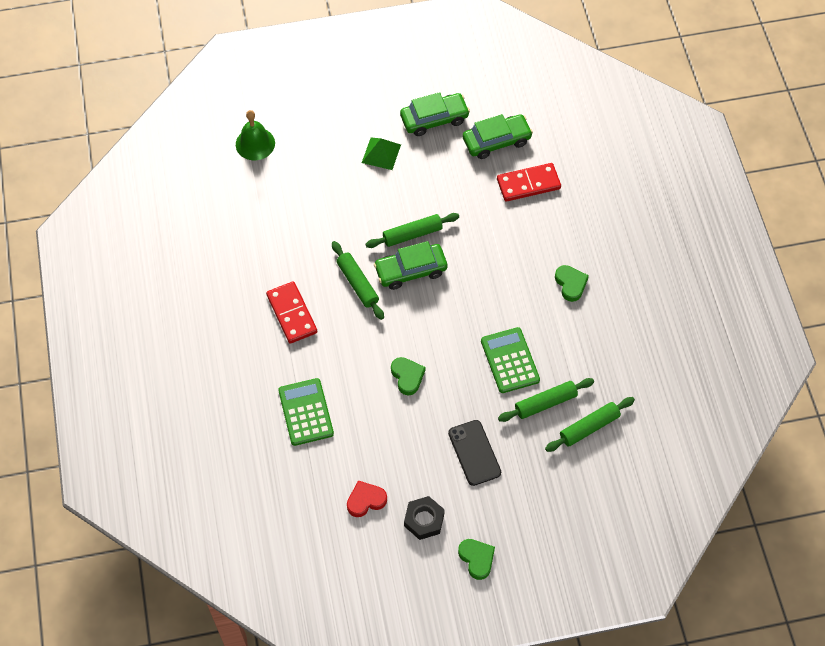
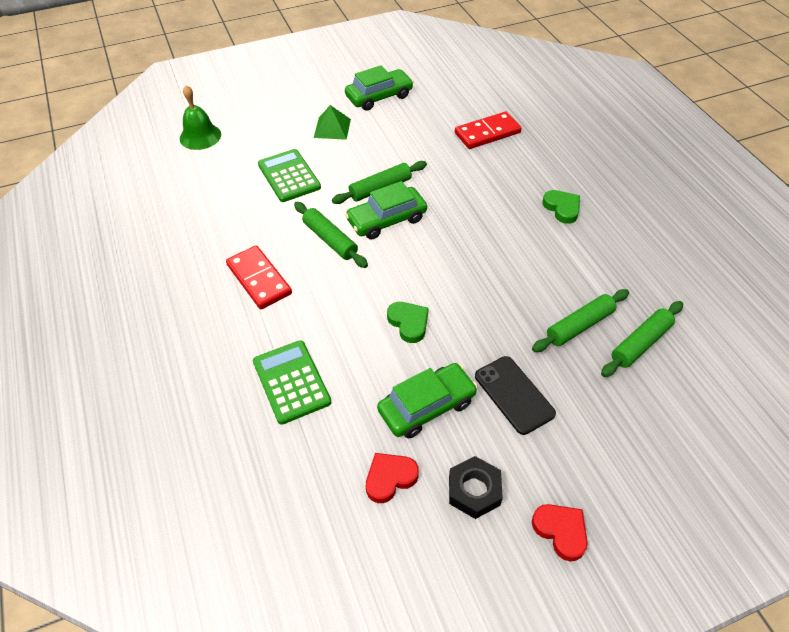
camera: 10 degrees left, 10 degrees down
green heart [458,539,495,580] -> red heart [532,504,588,561]
green car [463,114,533,159] -> green car moved to [377,363,478,439]
green calculator [481,327,540,393] -> green calculator moved to [258,149,321,202]

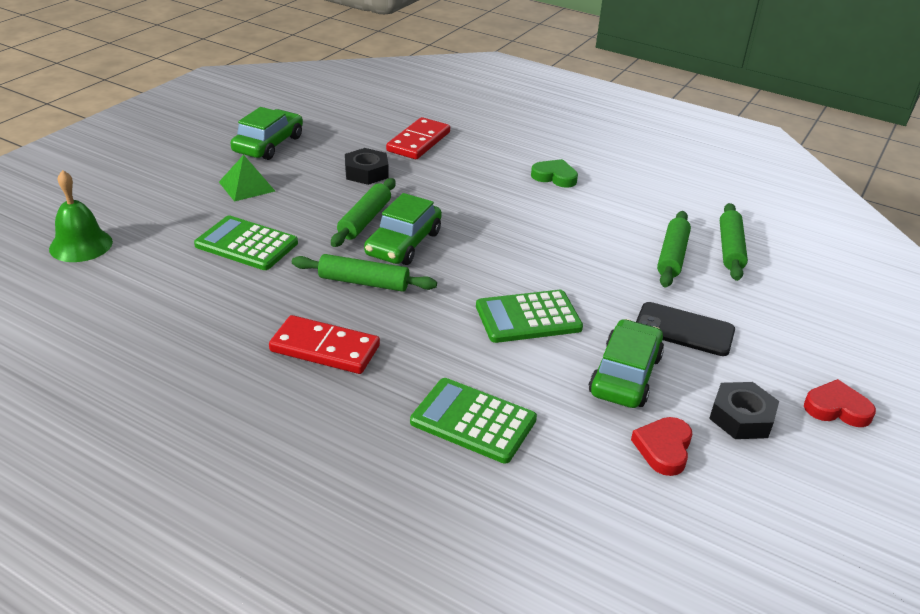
camera: 40 degrees left, 15 degrees down
green heart [387,302,429,343] -> green calculator [476,290,583,343]
none -> black nut [345,148,389,185]

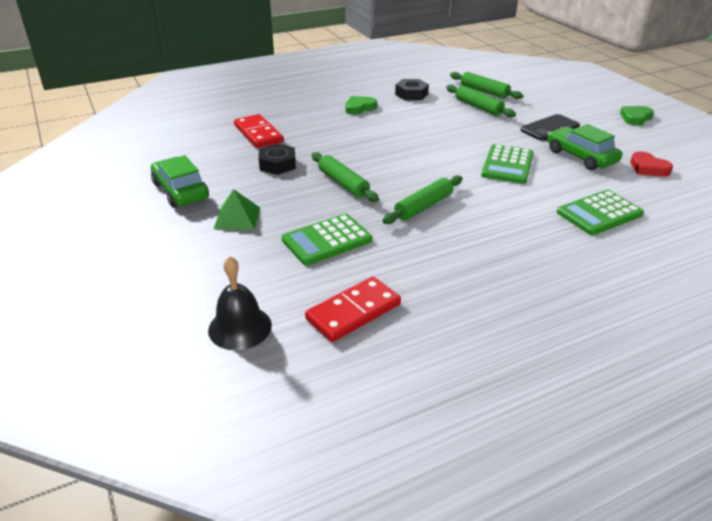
camera: 55 degrees left, 0 degrees up
green bell [49,170,113,262] -> black bell [208,256,272,350]
red domino [269,315,380,374] -> red domino moved to [305,277,401,342]
green car [364,193,442,265] -> none
black nut [709,382,779,439] -> black nut moved to [395,79,429,100]
red heart [804,379,876,427] -> green heart [620,106,654,126]

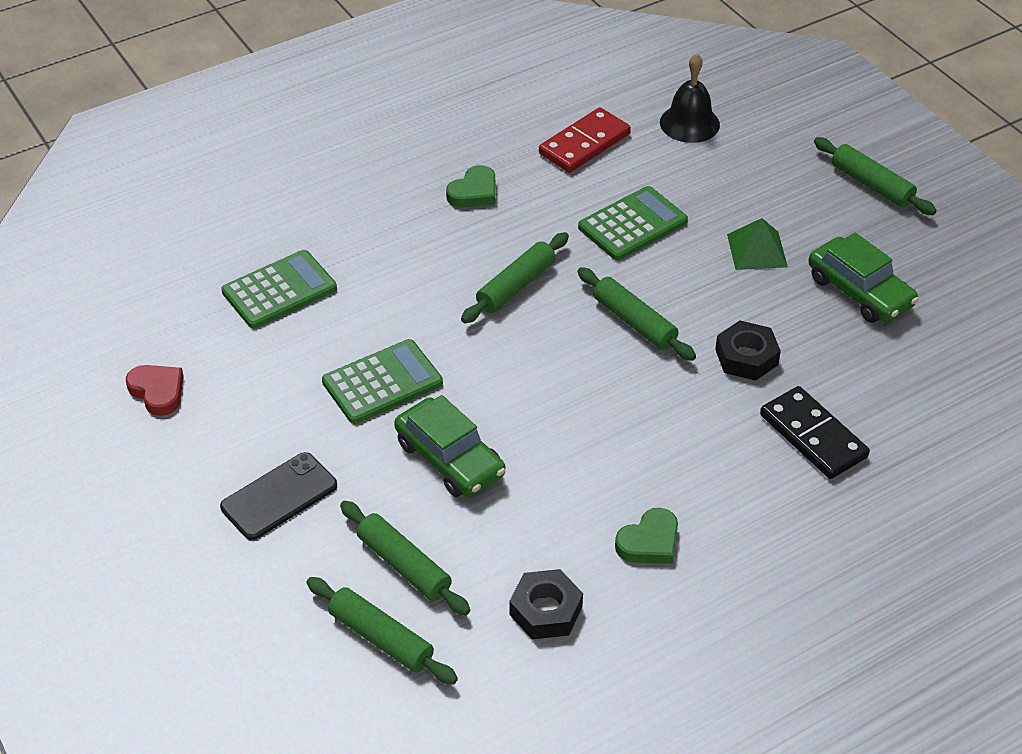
camera: 175 degrees right, 10 degrees up
red domino [234,114,283,148] -> black domino [760,386,870,479]
green calculator [481,144,534,184] -> green calculator turned 45 degrees clockwise [322,339,443,424]
green car [547,124,622,170] -> green car moved to [394,395,506,497]
green heart [620,106,654,126] -> green heart moved to [446,165,495,208]
none -> green rolling pin [814,137,937,215]

